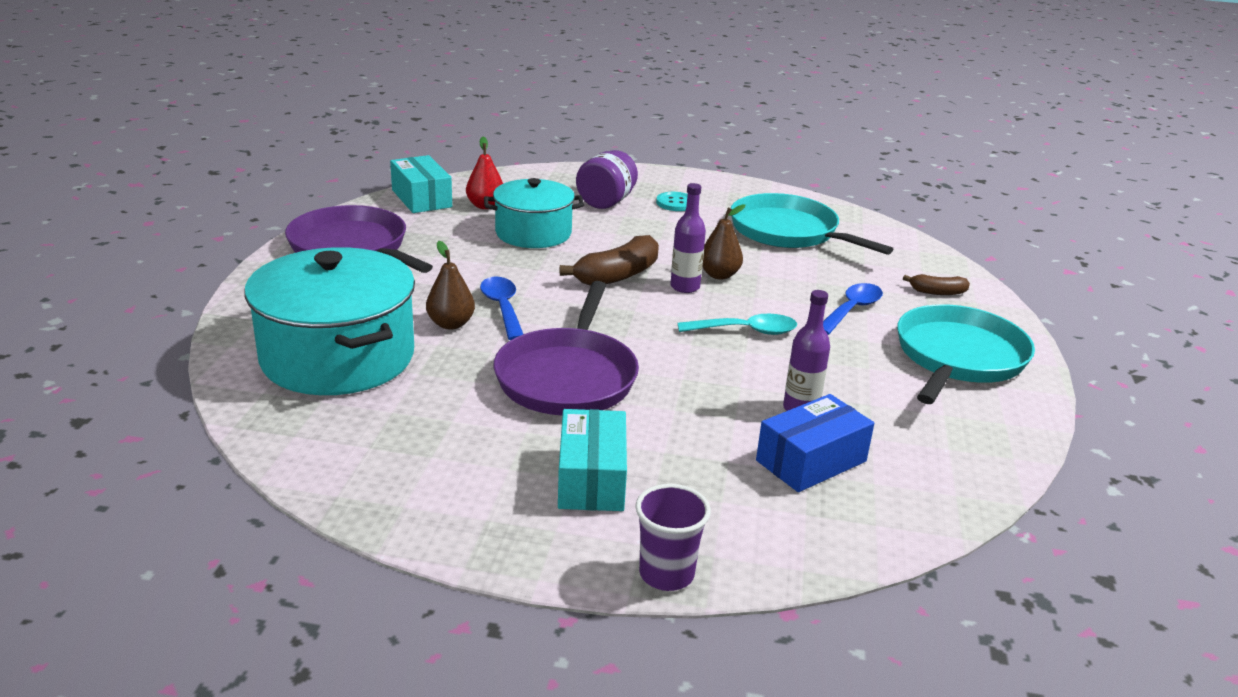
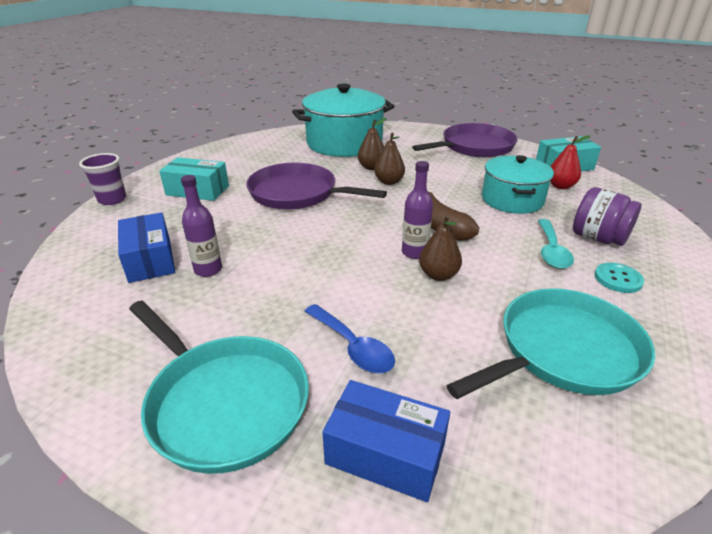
camera: 105 degrees right, 5 degrees up
blue spoon [480,277,523,340] -> brown pear [374,133,405,185]
turquoise spoon [678,314,797,335] -> turquoise spoon moved to [538,219,574,269]
brown banana [903,274,970,295] -> blue box [323,380,450,502]

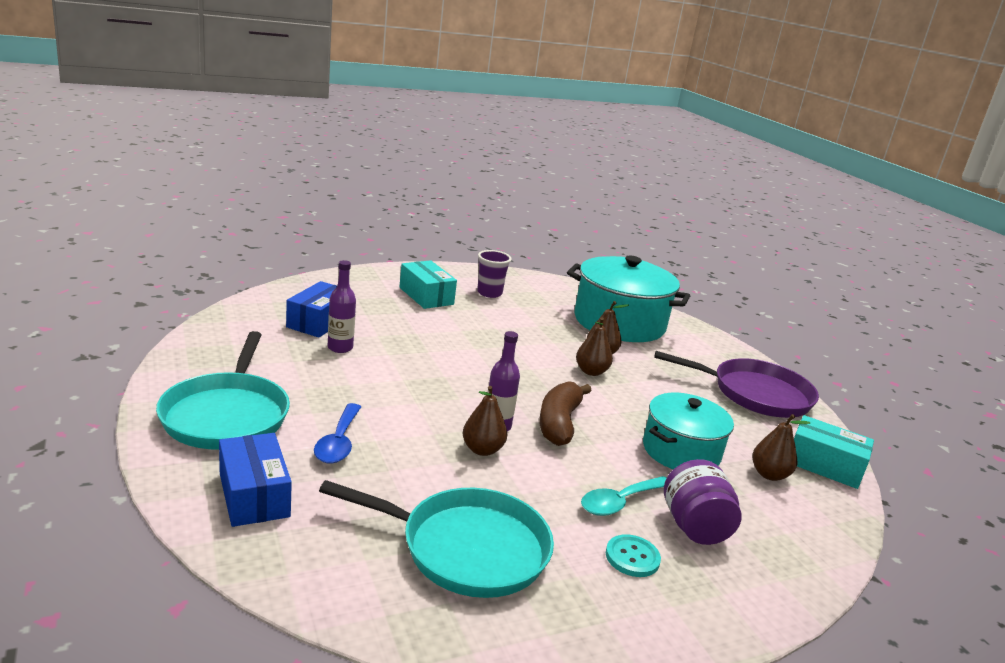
camera: 40 degrees right, 10 degrees down
purple cup [79,153,126,205] -> purple cup moved to [477,250,512,298]
purple pan [246,163,387,209] -> none
red pear [550,135,591,189] -> brown pear [752,414,810,481]

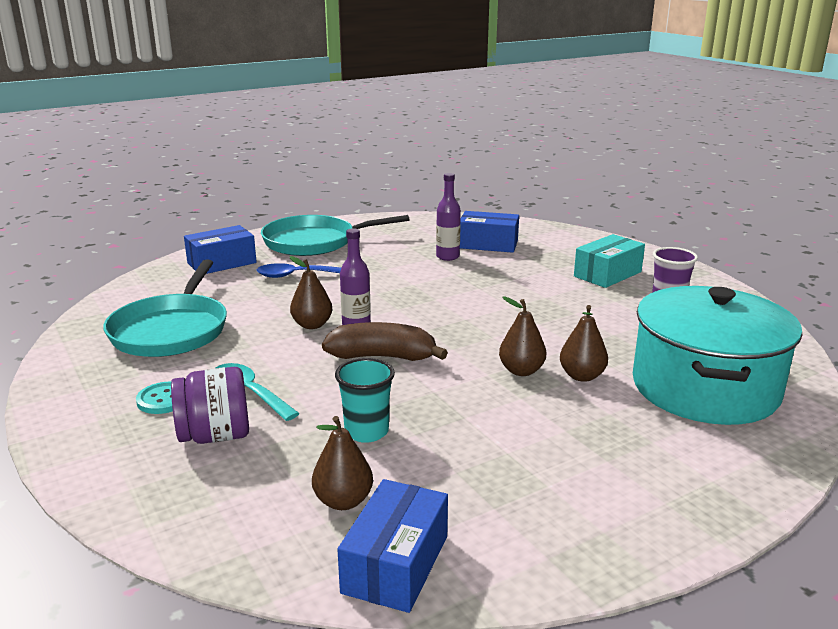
camera: 85 degrees right, 0 degrees up
turquoise pot [643,393,734,469] -> turquoise cup [335,358,395,443]
purple pan [654,351,819,418] -> none
turquoise box [794,415,874,489] -> blue box [337,479,448,613]

